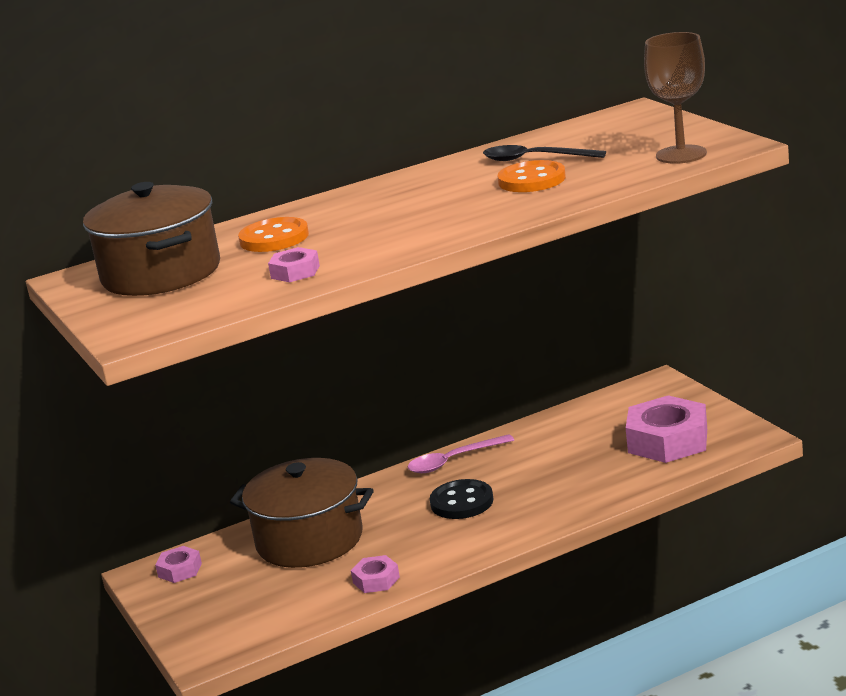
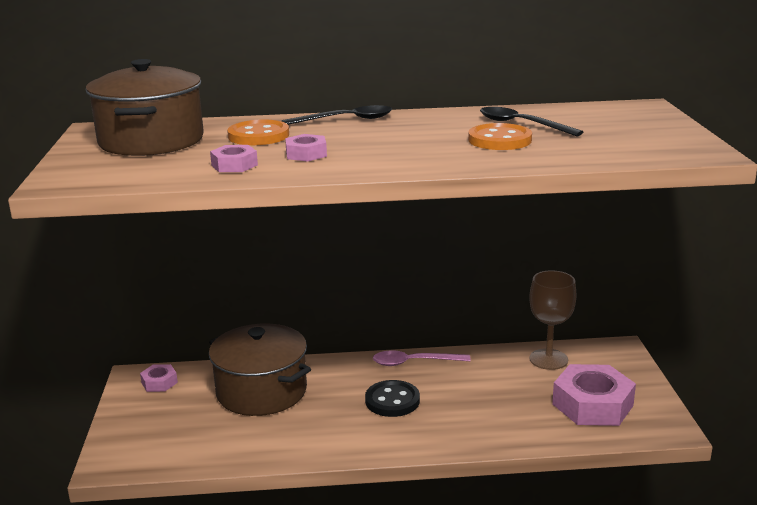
camera: 20 degrees right, 0 degrees up
pink nut [351,555,400,593] -> pink nut moved to [285,134,327,162]
brown goblet [644,32,707,164] -> brown goblet moved to [529,271,577,370]
none -> black spoon [282,105,392,125]

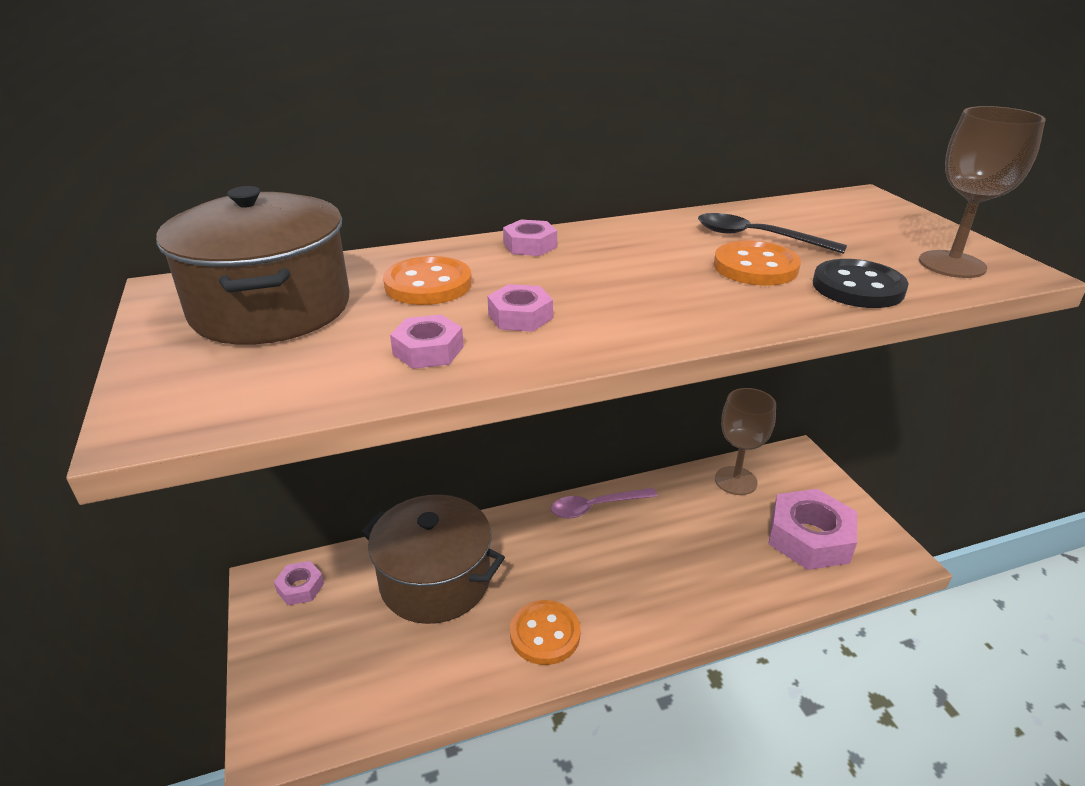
camera: 15 degrees left, 10 degrees up
black spoon [282,105,392,125] -> pink nut [503,220,557,256]
black button [365,380,420,417] -> black button moved to [813,259,909,308]
none -> orange button [510,600,580,665]
none -> brown goblet [919,106,1046,278]

